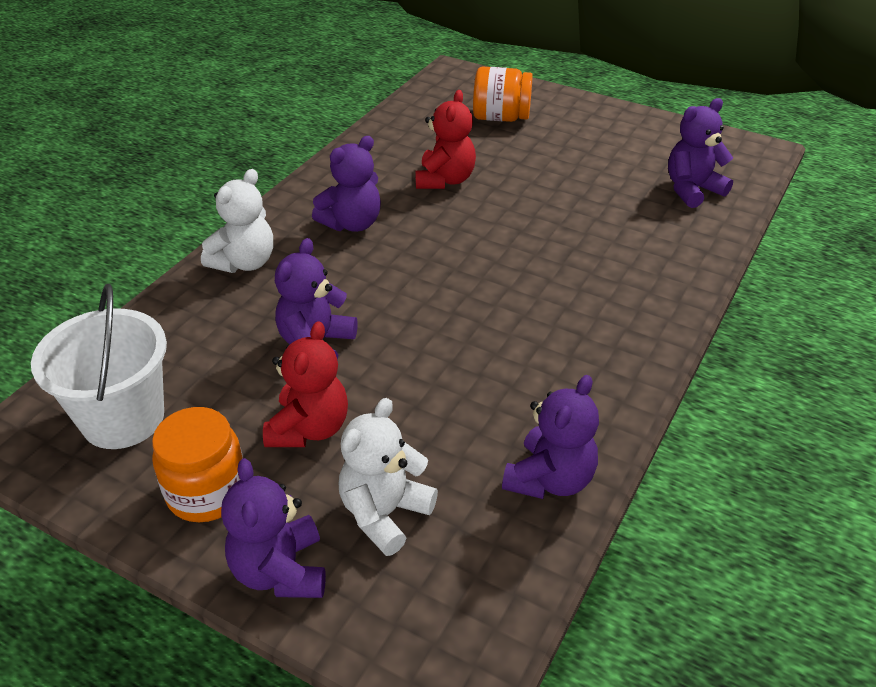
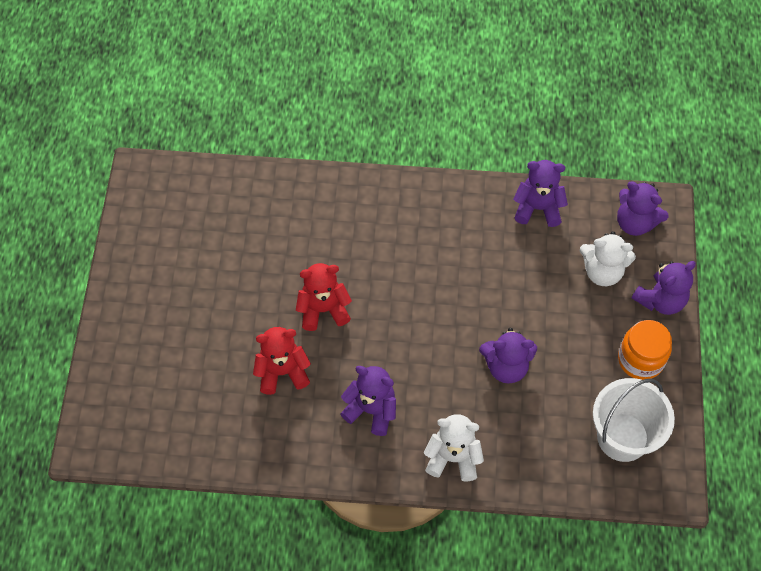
camera: 115 degrees left, 20 degrees up
red teddy bear [263,321,348,447] -> red teddy bear moved to [296,263,352,331]
orange jar [473,67,533,122] -> none
purple teddy bear [668,98,733,208] -> purple teddy bear moved to [617,181,669,236]

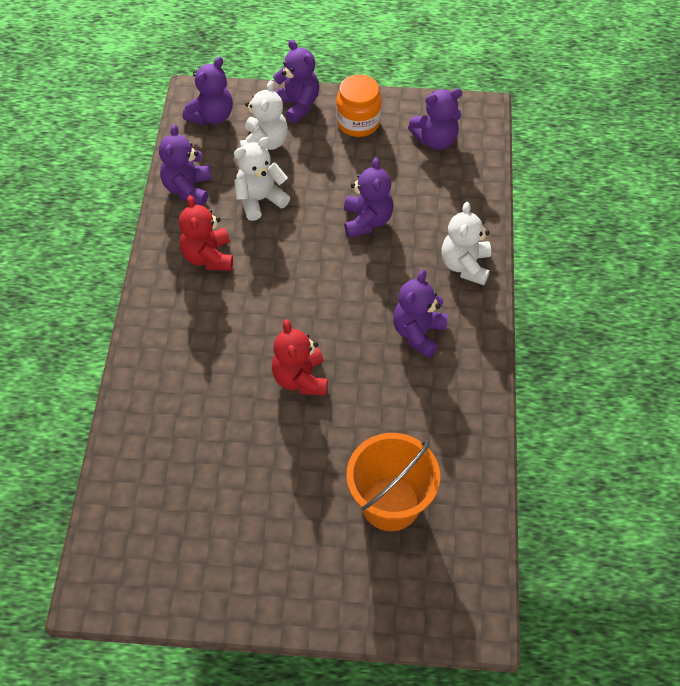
camera: 90 degrees left, 5 degrees down
red teddy bear [253,327,311,395] -> red teddy bear moved to [179,195,233,271]
white bucket [593,378,675,462] -> purple teddy bear [408,88,462,150]
none -> white teddy bear [234,137,290,221]
none -> orange bucket [346,433,440,531]

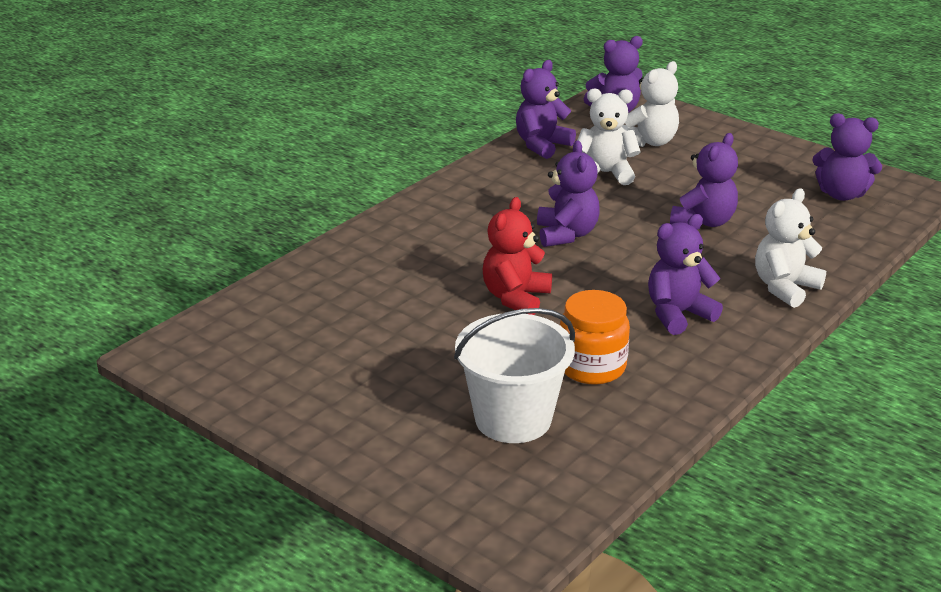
camera: 35 degrees right, 25 degrees down
red teddy bear [179,195,233,271] -> none
purple teddy bear [273,39,319,123] -> purple teddy bear moved to [537,140,600,247]
orange jar [336,74,382,137] -> orange jar moved to [560,290,630,385]
orange bucket [346,433,440,531] -> white bucket [454,308,575,443]

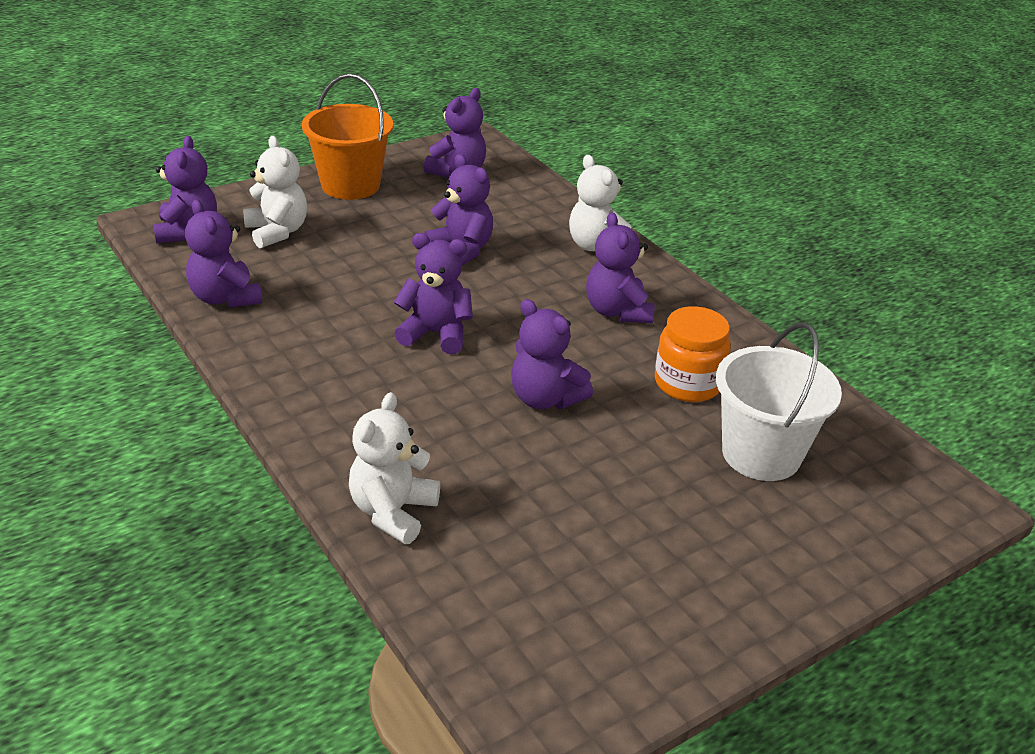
camera: 75 degrees left, 5 degrees up
red teddy bear [483,197,552,315] -> purple teddy bear [511,299,593,409]
white teddy bear [578,88,641,185] -> white teddy bear moved to [349,392,440,544]
none -> orange bucket [302,74,393,200]

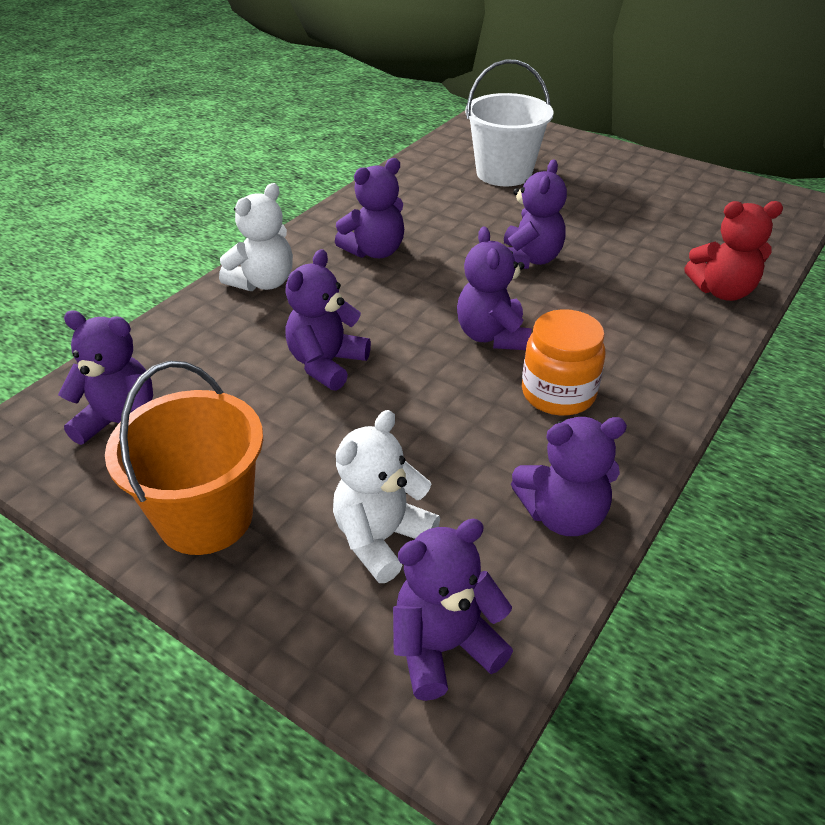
camera: 110 degrees left, 5 degrees up
purple teddy bear [185,199,262,308] -> purple teddy bear turned 45 degrees clockwise [511,417,627,536]
white teddy bear [349,392,440,544] -> red teddy bear [684,201,783,301]
orange jar [655,306,731,402] -> orange jar moved to [522,309,605,416]

